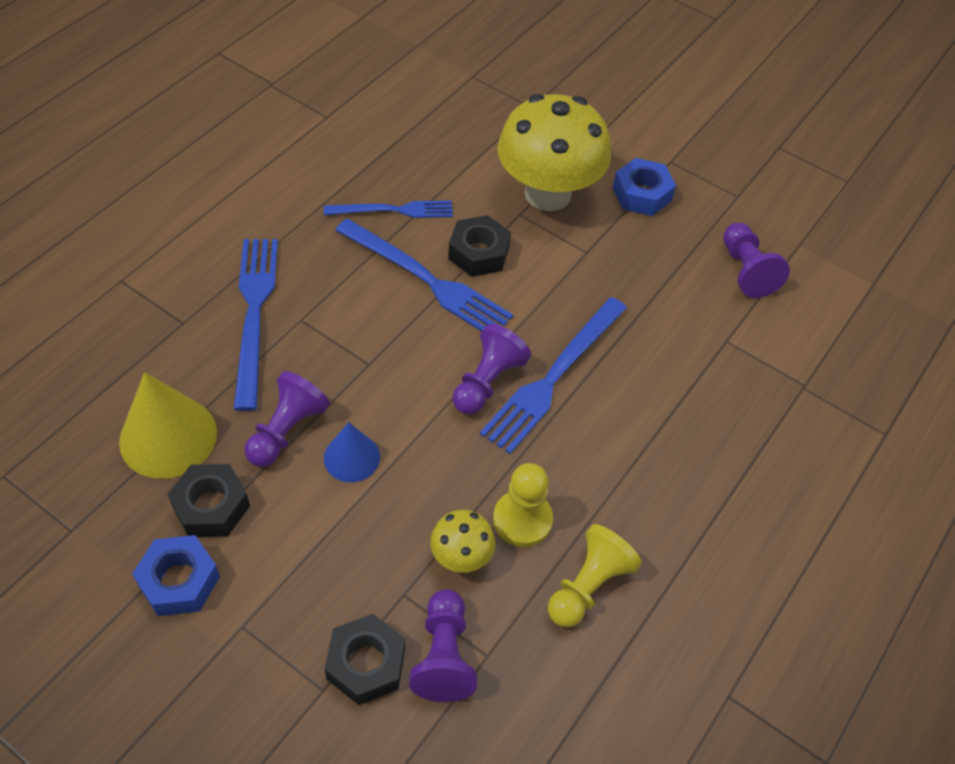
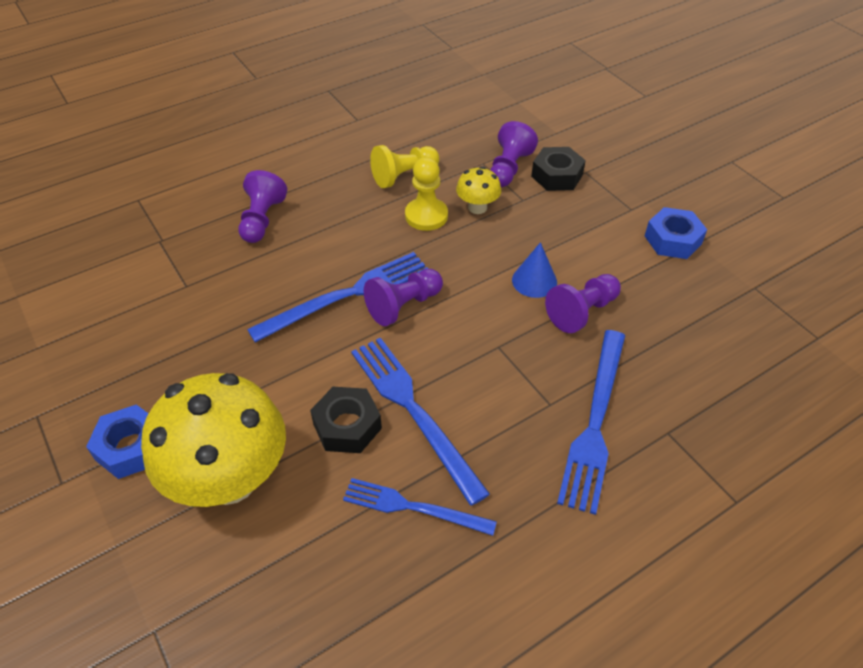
camera: 155 degrees left, 5 degrees down
yellow cone [119,372,217,479] -> none
black nut [167,464,250,537] -> none
purple pawn [723,223,790,298] -> purple pawn moved to [238,170,287,243]

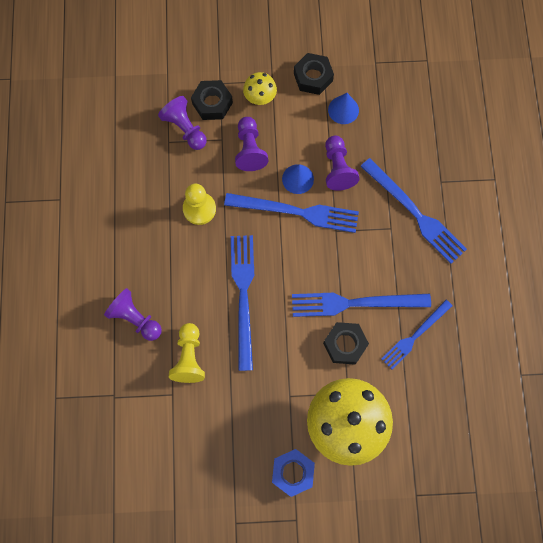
camera: 60 degrees left, 25 degrees up
purple pawn [364,269,443,326] -> purple pawn moved to [235,117,268,171]
yellow pawn [370,145,439,188] -> yellow pawn moved to [169,323,205,383]
yellow mushroom [456,166,501,214] -> yellow mushroom moved to [243,72,277,105]
blue nut [645,207,707,259] -> black nut [294,53,334,95]
none -> blue fork [224,193,359,233]
none -> blue cone [328,93,359,124]

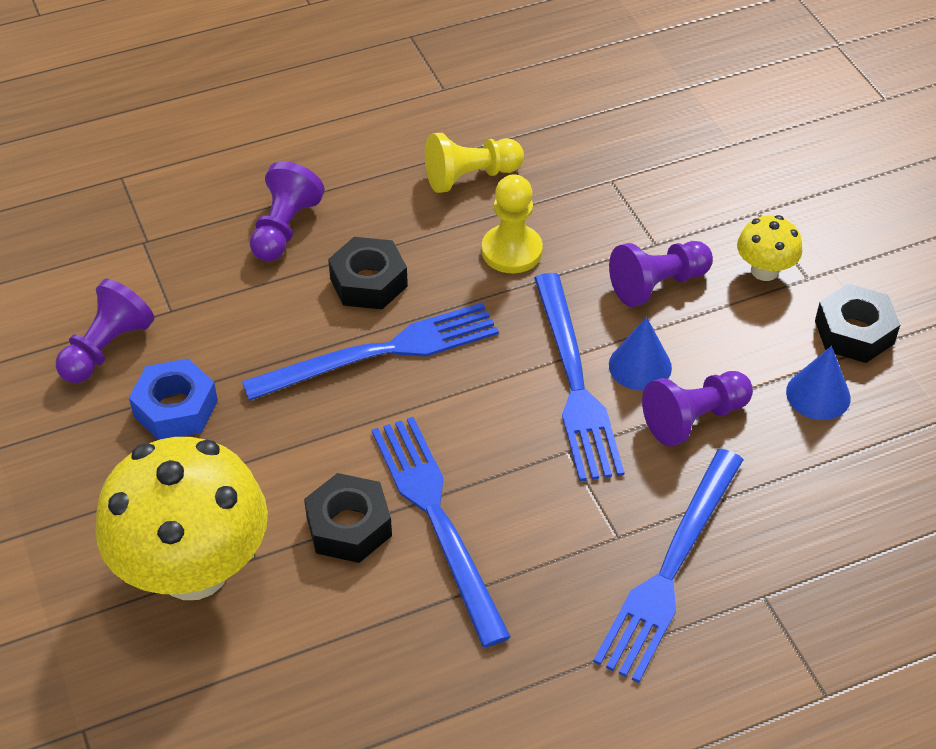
camera: 70 degrees right, 25 degrees down
purple pawn [158,96,207,150] -> purple pawn moved to [56,279,154,383]
yellow pawn [169,323,205,383] -> yellow pawn moved to [425,133,524,193]
black nut [191,80,233,120] -> black nut moved to [328,237,408,309]
blue nut [272,449,315,497] -> blue nut moved to [129,359,218,440]
blue fork [382,300,453,369] -> none

